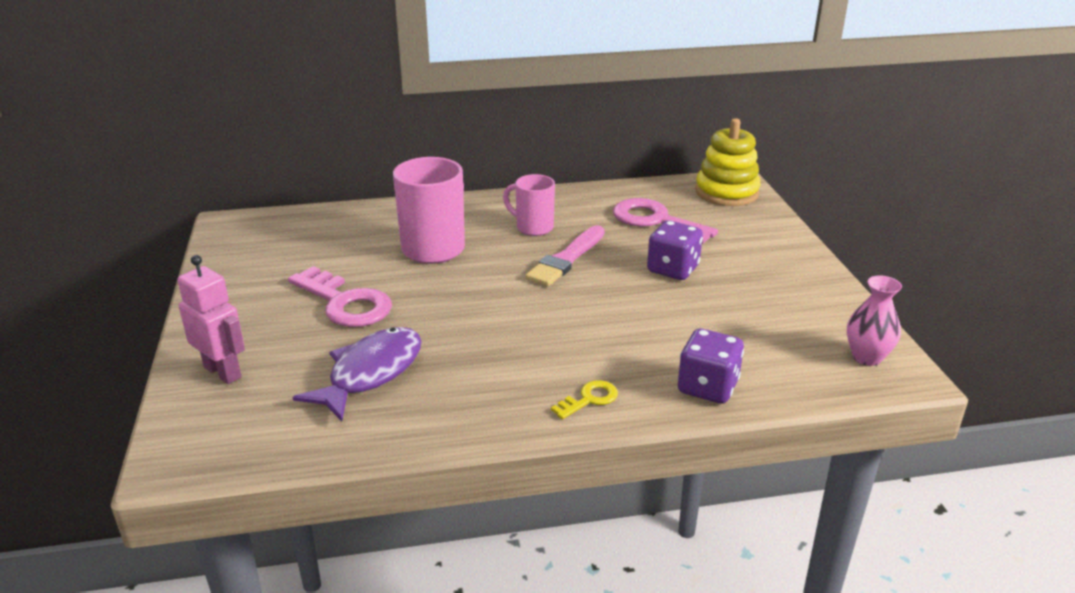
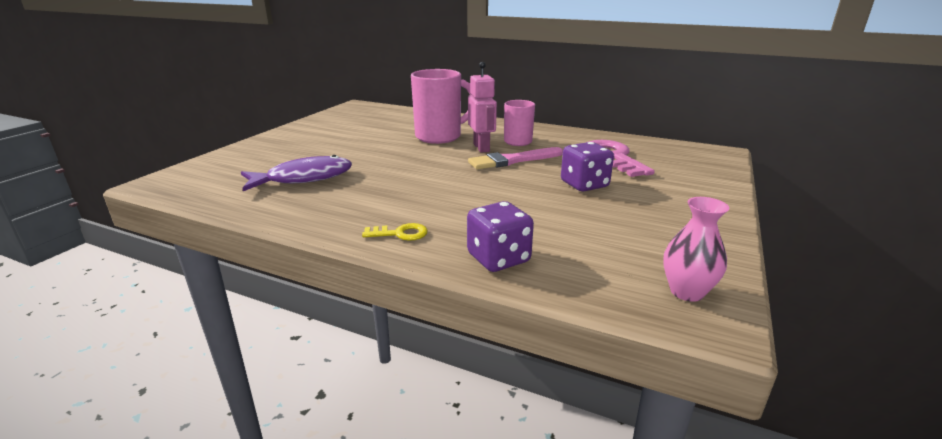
camera: 35 degrees right, 5 degrees down
pink robot [177,255,245,384] -> pink robot moved to [468,62,497,153]
pink key [288,266,392,327] -> none
yellow stacking toy [695,118,761,206] -> none

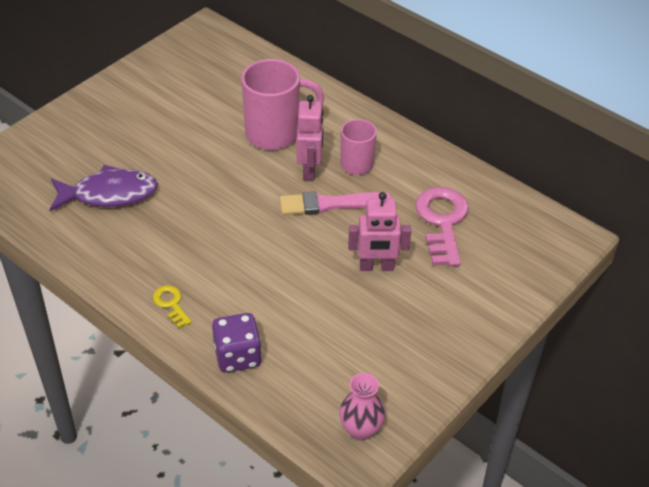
camera: 15 degrees right, 20 degrees up
yellow key [362,223,428,241] -> yellow key turned 135 degrees counterclockwise [153,285,192,328]
purple dice [561,142,614,191] -> pink robot [348,192,411,271]

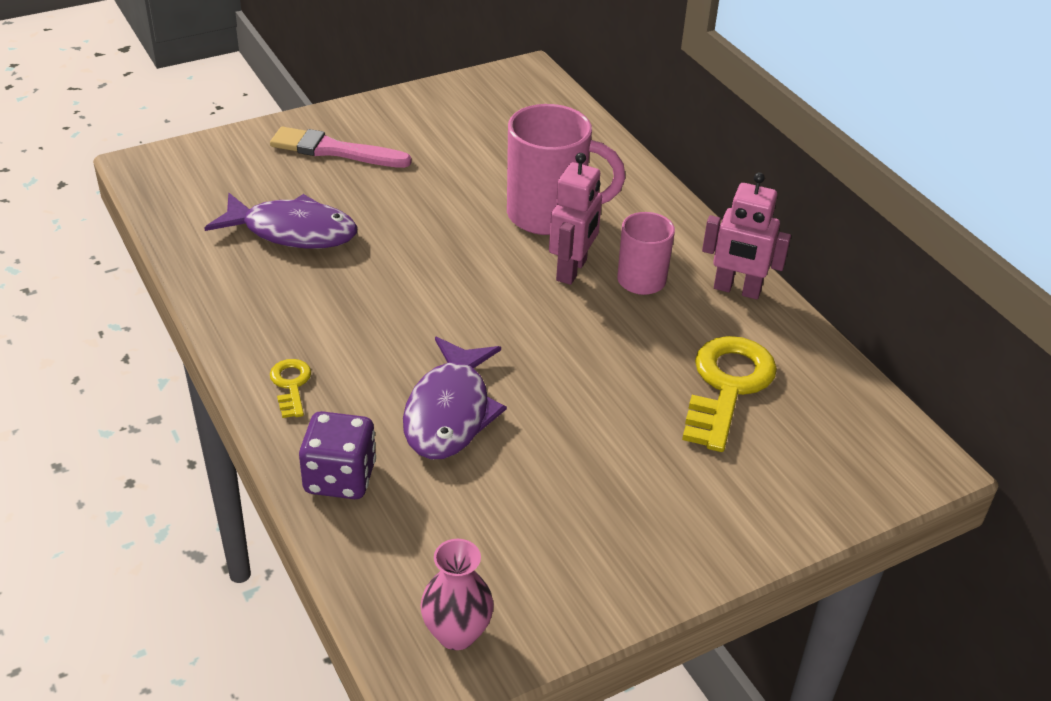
camera: 20 degrees right, 5 degrees down
pink brush [280,192,392,215] -> pink brush moved to [270,127,412,168]
pink robot [348,192,411,271] -> pink robot moved to [702,172,791,300]
pink key [415,187,469,267] -> yellow key [682,336,777,452]
none -> purple fish [403,337,507,459]

